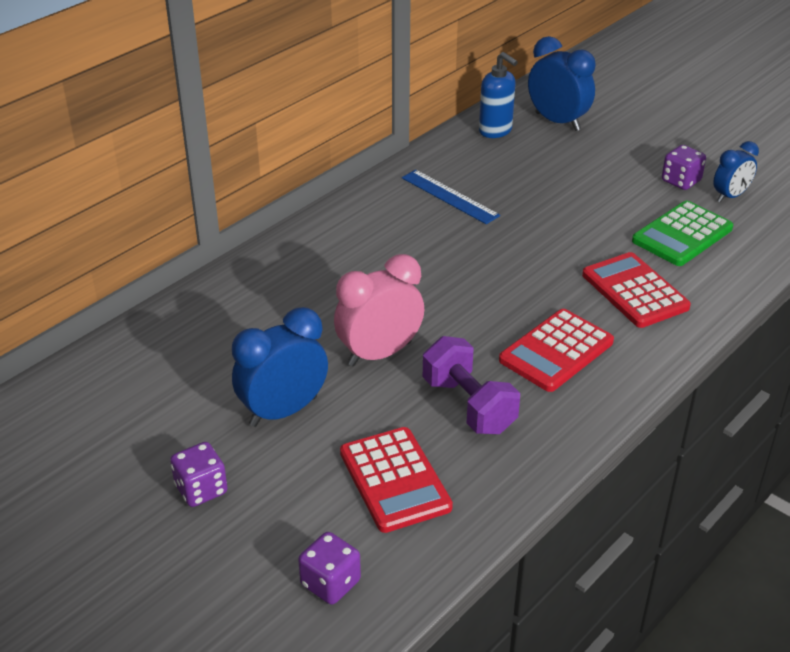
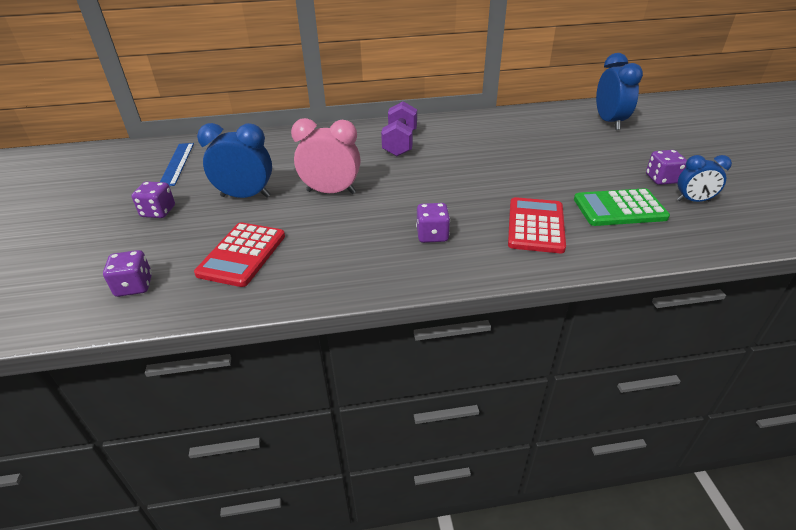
camera: 40 degrees right, 0 degrees up
blue ruler [402,170,500,224] -> blue ruler moved to [160,143,194,186]
purple dumbbell [423,336,520,434] -> purple dumbbell moved to [381,101,417,156]
blue soap dispenser [479,52,518,138] -> none
red calculator [499,309,614,392] -> purple dice [416,203,450,243]

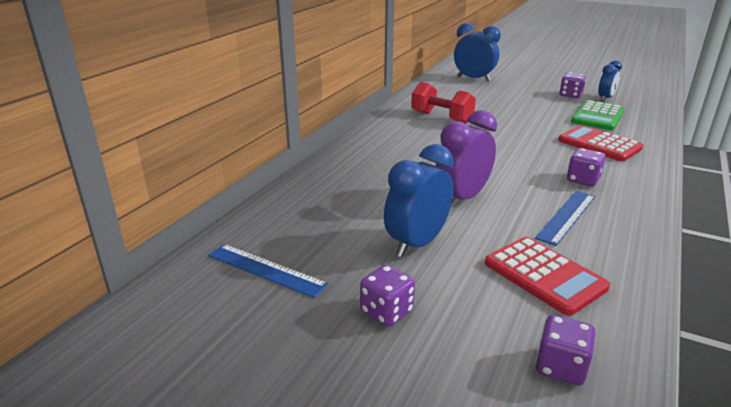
camera: 55 degrees left, 10 degrees down
pink clock [291,118,360,194] -> purple clock [436,110,497,205]
purple dumbbell [381,101,417,156] -> none
none -> red dumbbell [411,82,476,124]
none -> blue ruler [535,191,595,246]

